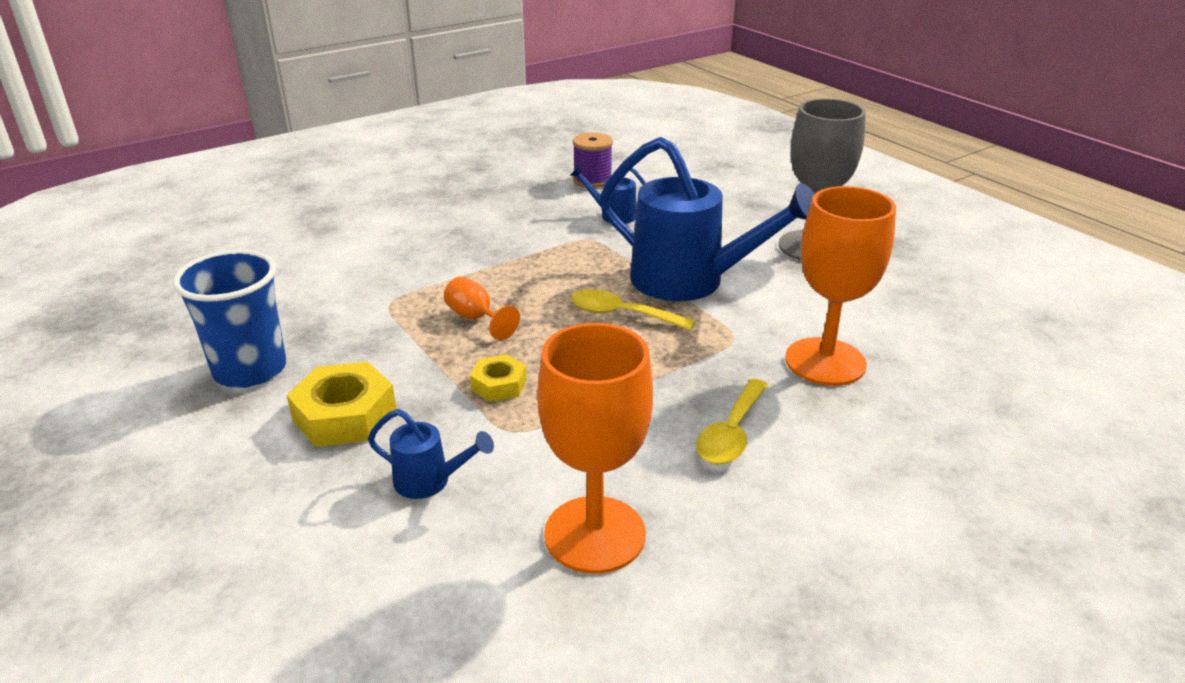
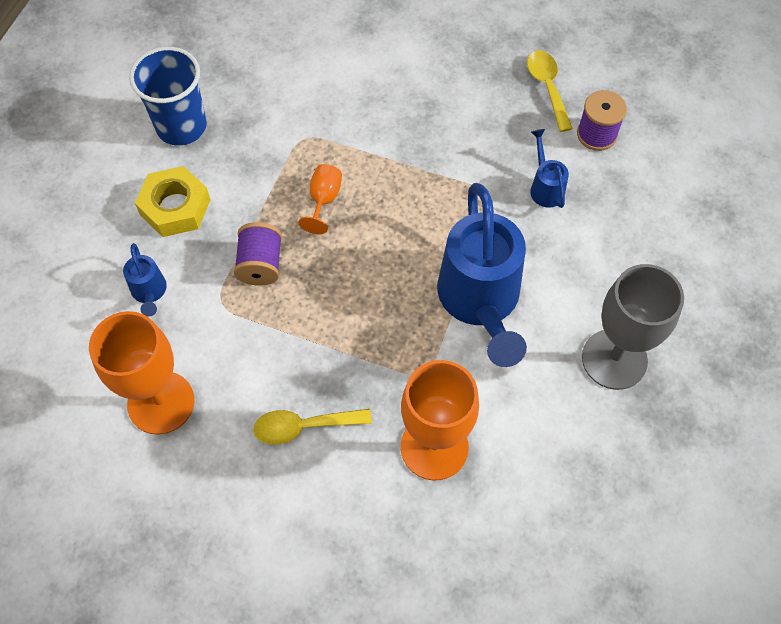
camera: 55 degrees right, 30 degrees up
yellow nut [470,354,527,402] -> purple spool [234,222,282,286]
yellow spoon [571,289,695,331] -> yellow spoon moved to [527,50,573,132]

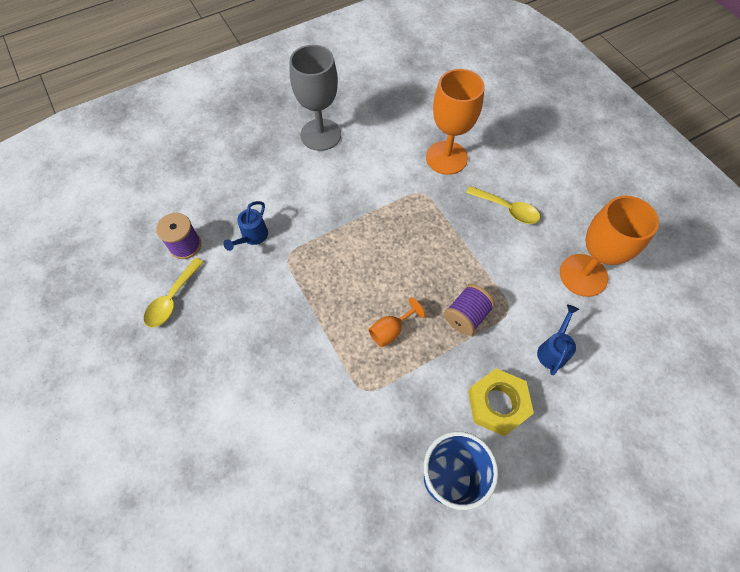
camera: 140 degrees left, 0 degrees up
blue watering can [437,183,527,367] -> none

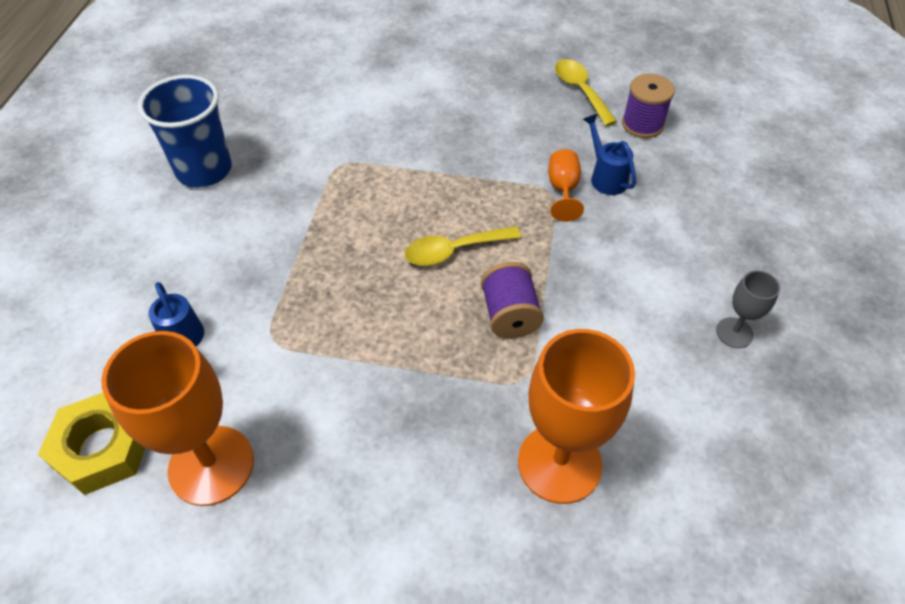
camera: 130 degrees right, 10 degrees down
grey goblet [289,45,341,151] -> grey goblet [716,270,780,348], size x0.49
orange goblet [368,297,425,348] -> orange goblet moved to [548,149,584,222]
purple spool [444,284,495,336] -> purple spool moved to [481,262,544,338]
yellow spoon [466,186,540,224] -> yellow spoon moved to [405,226,521,266]
yellow nut [468,368,534,436] -> yellow nut moved to [38,393,145,495]

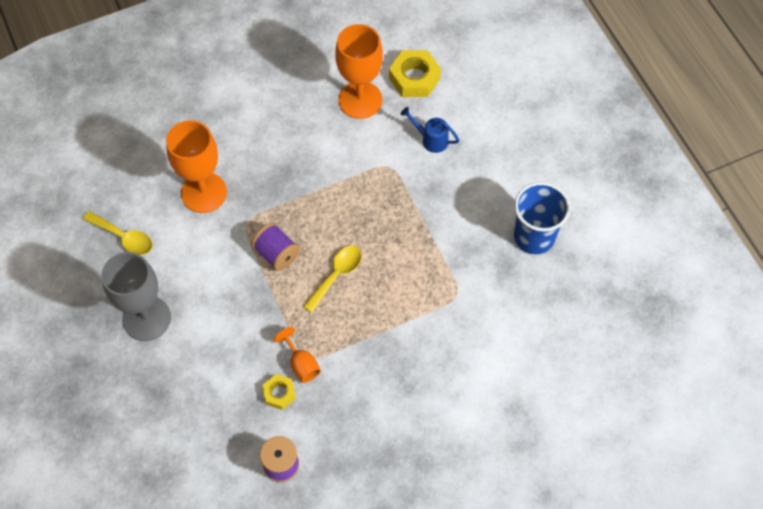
camera: 145 degrees right, 10 degrees up
yellow spoon [555,59,617,126] -> yellow spoon moved to [83,211,153,255]
blue watering can [583,114,636,195] -> yellow nut [263,374,296,410]
grey goblet [716,270,780,348] -> grey goblet [101,252,171,341], size x2.05

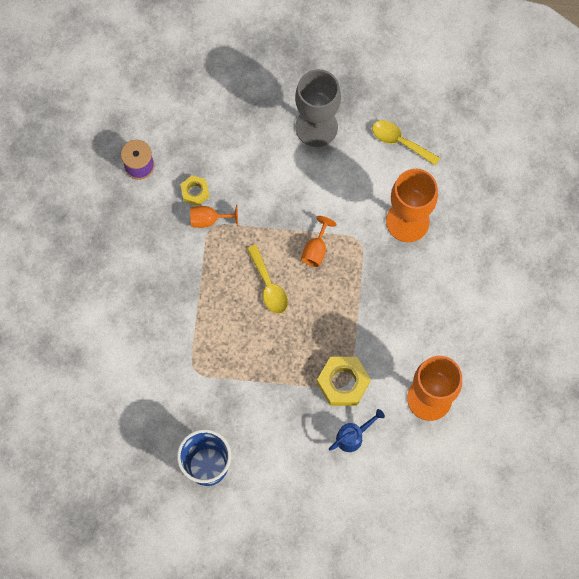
camera: 120 degrees right, 10 degrees up
yellow spoon [83,211,153,255] -> yellow spoon turned 60 degrees clockwise [372,120,440,166]
purple spool [251,223,300,271] -> orange goblet [301,216,337,267]
yellow nut [389,50,441,97] -> yellow nut moved to [317,357,371,406]

